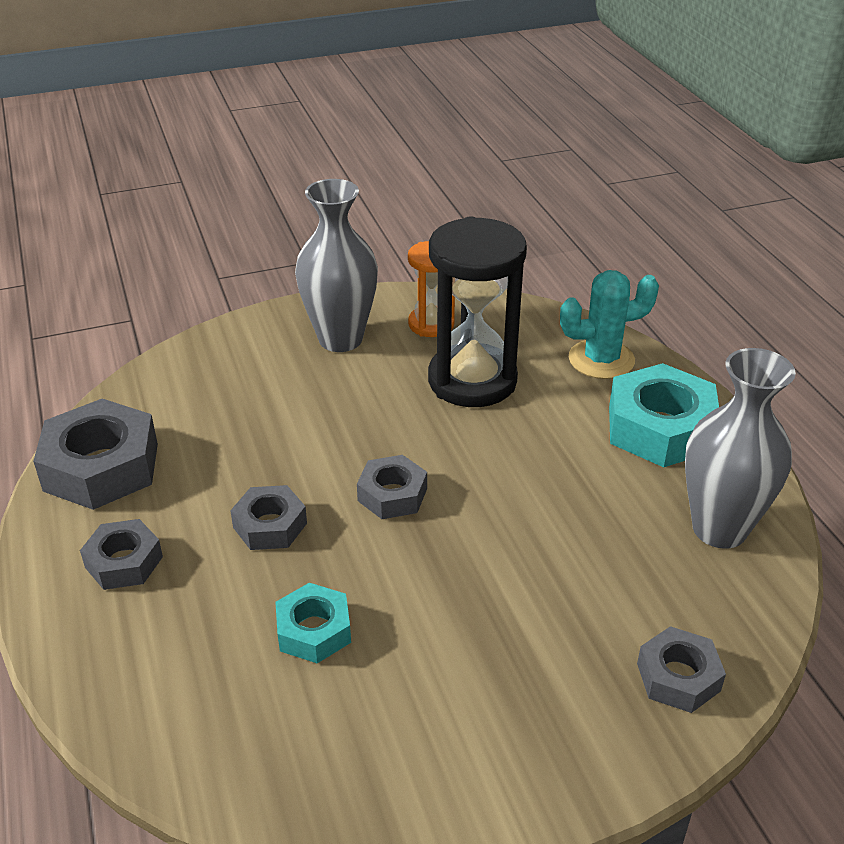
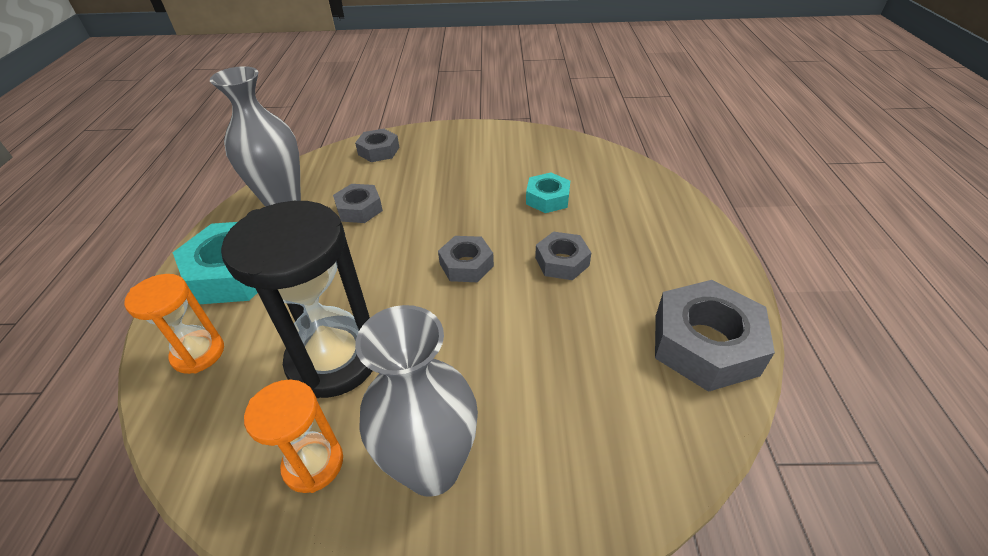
camera: 160 degrees left, 5 degrees up
grey nut [80,519,163,590] -> grey nut moved to [333,184,383,223]
turquoise cactus [560,270,659,379] -> orange hourglass [124,274,224,374]

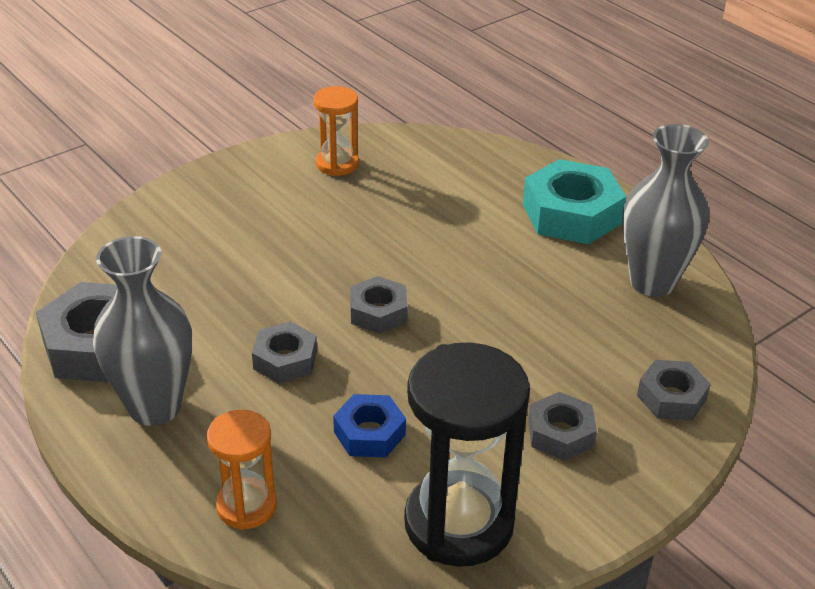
camera: 140 degrees right, 5 degrees down
orange hourglass [124,274,224,374] -> orange hourglass moved to [207,410,277,530]
black hourglass [221,201,373,398] -> black hourglass moved to [404,342,530,567]
grey nut [333,184,383,223] -> grey nut moved to [528,392,597,461]
grey vase [355,305,478,497] -> grey vase moved to [93,236,192,426]
turquoise nut [526,173,570,213] -> blue nut [333,394,406,458]

